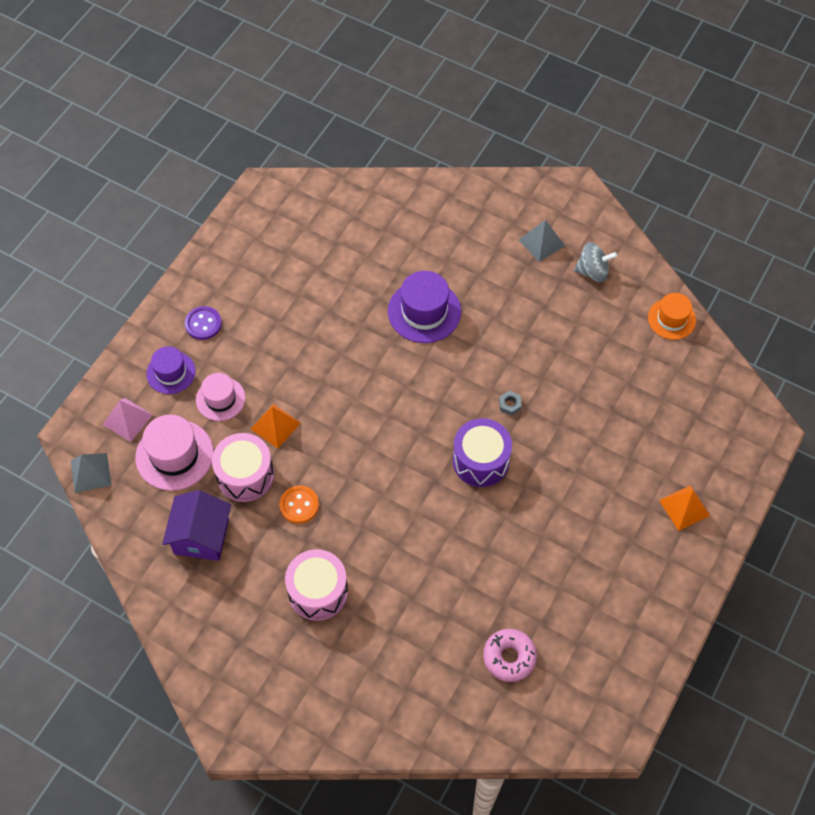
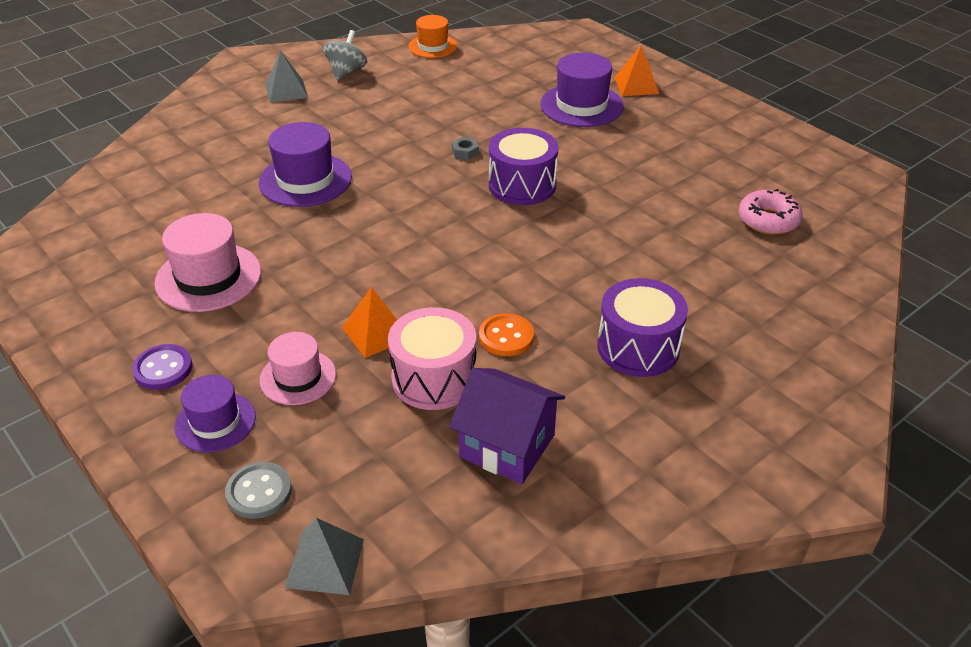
camera: 70 degrees left, 20 degrees down
pink pyramid [103,398,153,442] -> grey button [225,462,292,519]
pink hat [135,415,214,491] -> pink hat moved to [154,213,261,312]
pink drum [285,549,348,621] -> purple drum [597,278,688,377]
none -> purple hat [540,52,624,127]

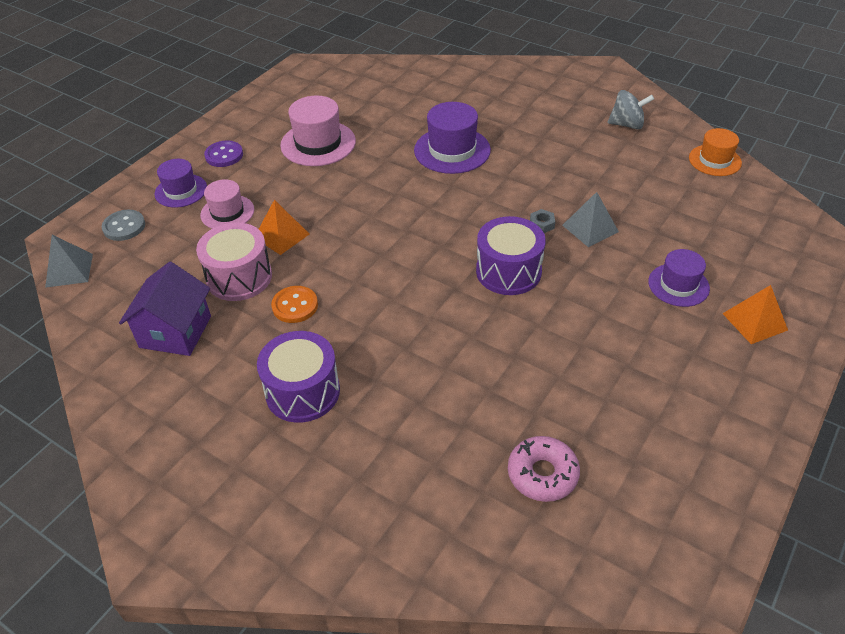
camera: 75 degrees right, 5 degrees up
grey pyramid [265,50,308,103] -> grey pyramid moved to [562,192,619,247]
purple hat [540,52,624,127] -> purple hat [648,249,710,307], size x0.65

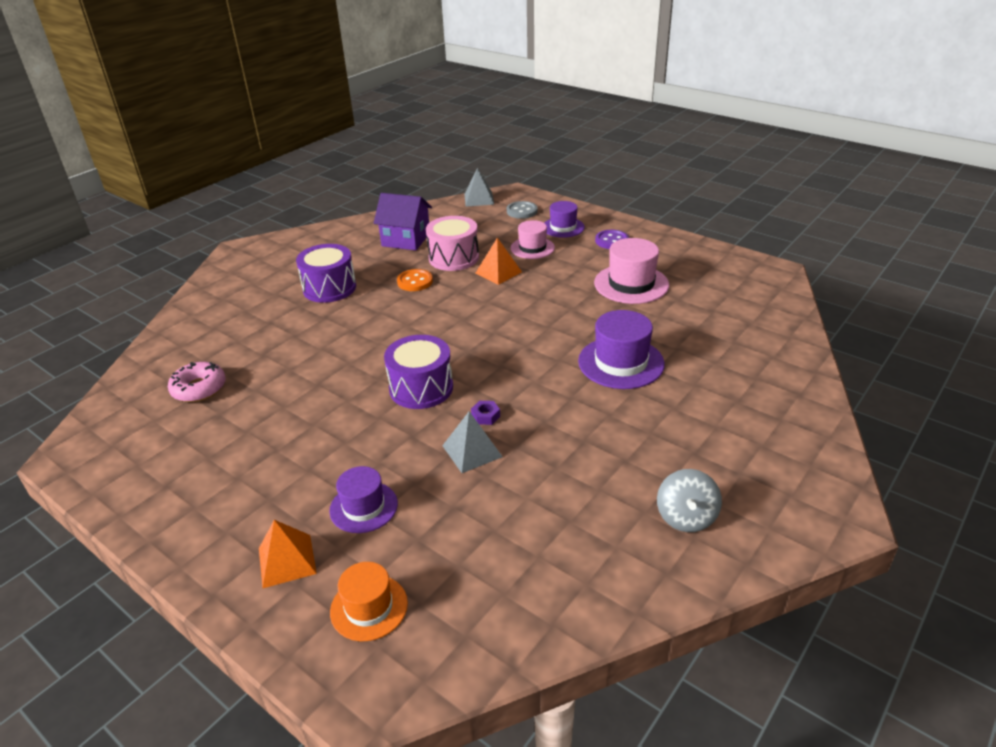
camera: 95 degrees right, 10 degrees down
grey nut [530,209,555,233] -> purple nut [471,401,500,425]
orange hat [689,128,742,176] -> orange hat moved to [330,562,408,641]

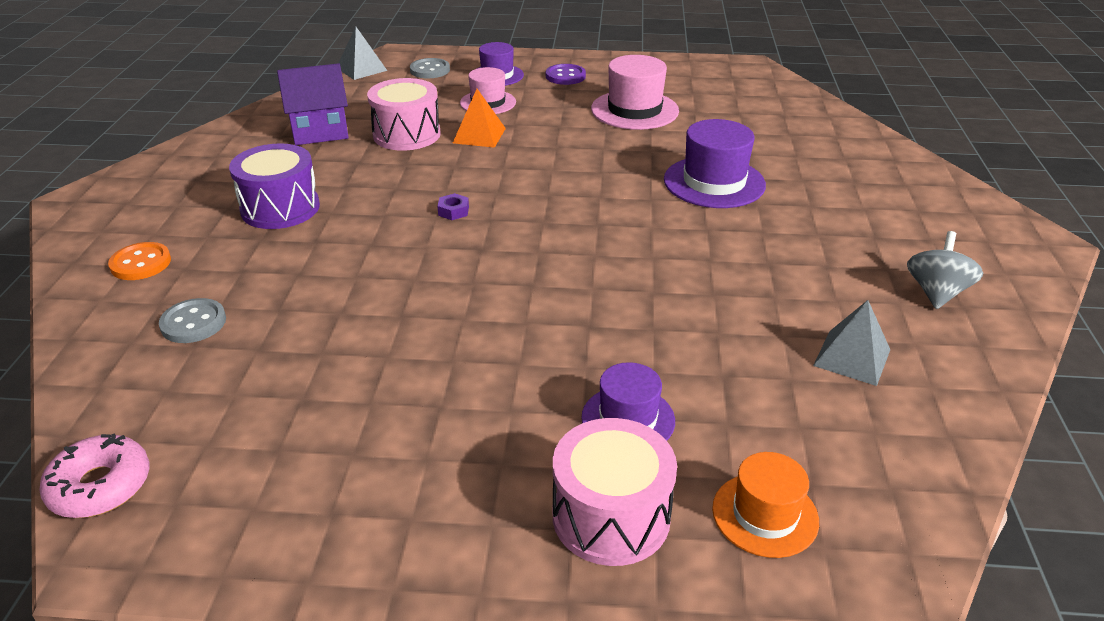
camera: 35 degrees left, 0 degrees up
pink donut [168,362,226,402] -> pink donut moved to [39,433,149,518]
orange pyramid [259,520,317,588] -> pink drum [553,418,677,566]
purple drum [384,335,453,409] -> none
orange button [397,269,433,291] -> orange button moved to [108,242,171,280]
grey pyramid [442,411,503,473] -> grey pyramid moved to [813,300,890,386]
purple nut [471,401,500,425] -> purple nut moved to [437,193,469,220]
grey spinning top [657,469,722,532] -> grey spinning top turned 135 degrees counterclockwise [907,231,984,309]
none -> grey button [159,298,226,343]

